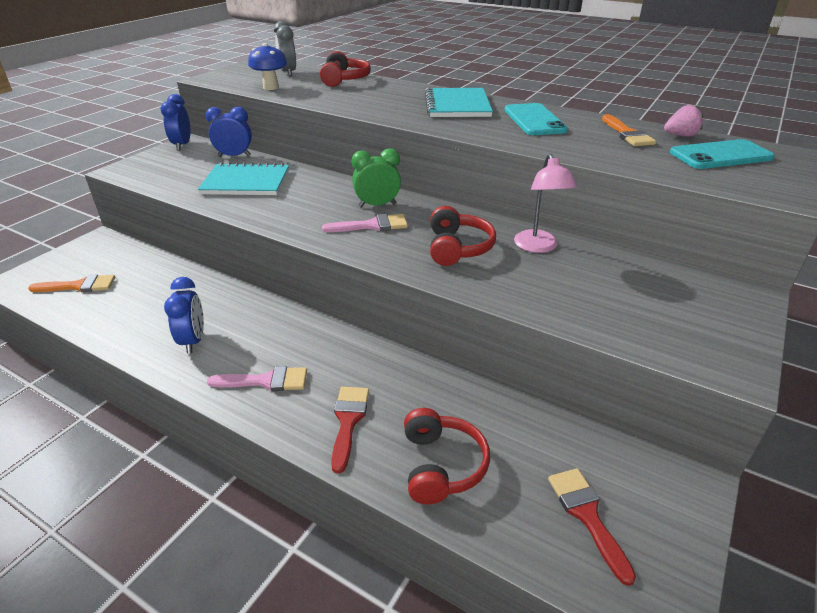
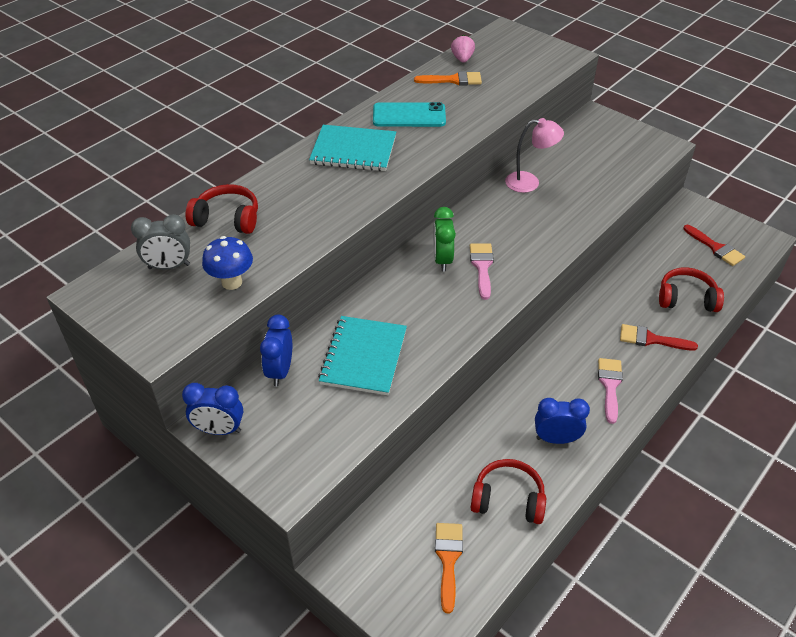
camera: 80 degrees left, 10 degrees up
red headphones [430,206,496,266] -> red headphones moved to [471,459,546,524]
red brush [548,468,636,586] -> red brush turned 120 degrees counterclockwise [683,225,745,266]
turquoise phone [670,139,775,169] -> none

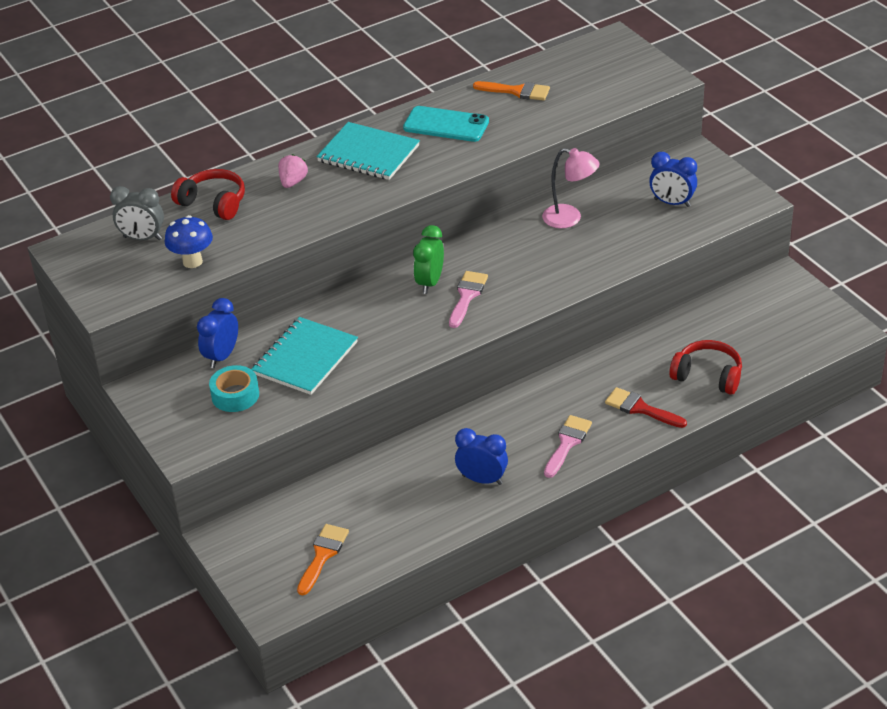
camera: 20 degrees right, 5 degrees down
blue clock [182,383,243,435] -> blue clock moved to [649,152,697,207]
pink strawberry [451,35,475,63] -> pink strawberry moved to [278,154,308,188]
red headphones [471,459,546,524] -> none
red brush [683,225,745,266] -> none
none -> turquoise tape [209,365,259,412]

